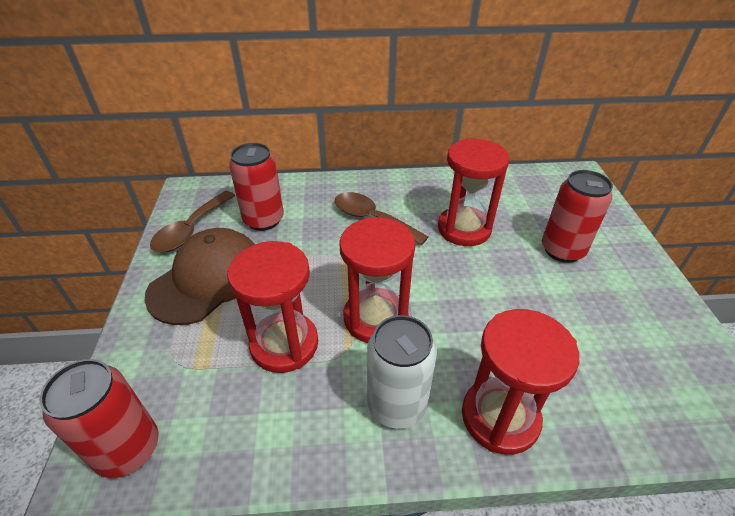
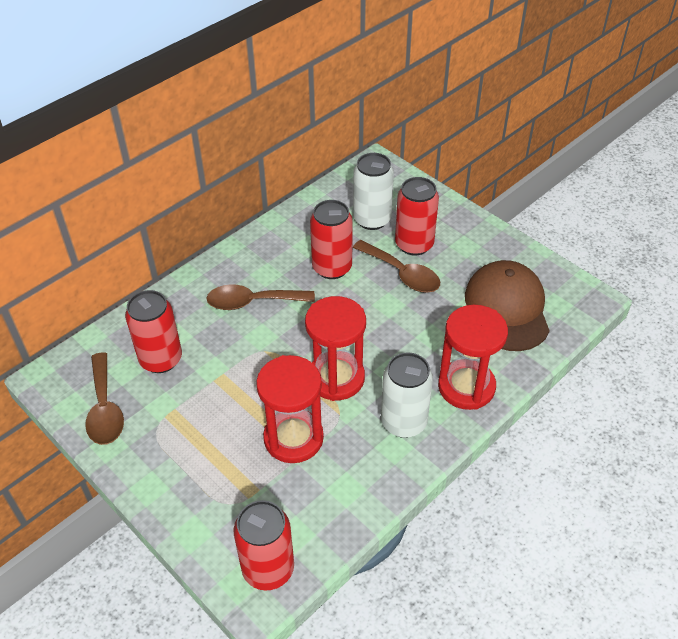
camera: 40 degrees left, 5 degrees up
brown cap [145,228,255,325] -> brown cap moved to [465,260,550,351]
red hourglass [438,138,509,246] -> red can [310,200,353,279]
none -> white can [353,153,394,230]
none -> brown spoon [353,240,440,293]

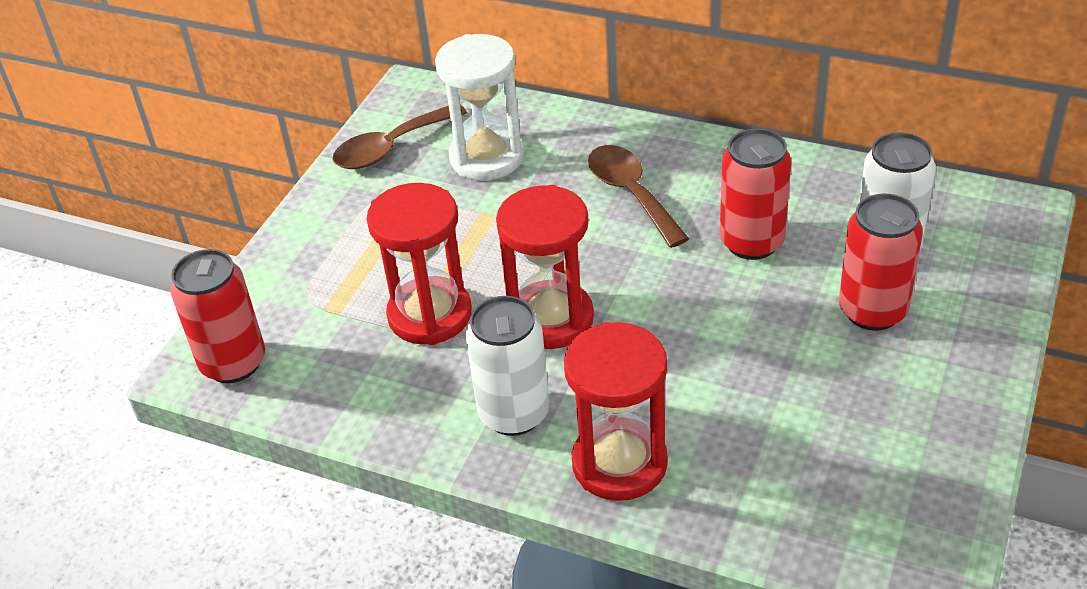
camera: 70 degrees right, 5 degrees down
red can [125,290,182,373] -> white hourglass [435,34,524,181]
brown spoon [353,240,440,293] -> none
brown cap [465,260,550,351] -> none

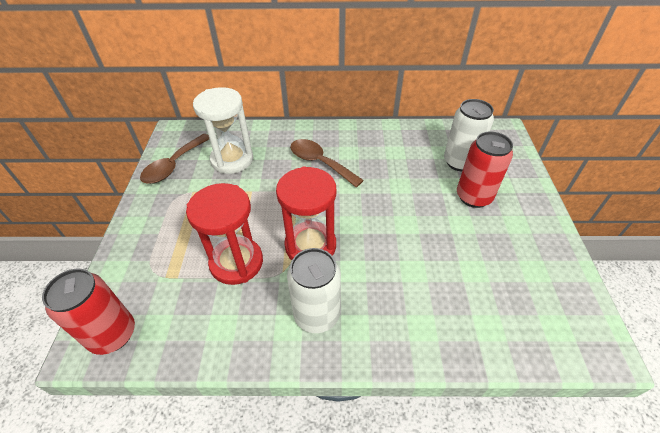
camera: 25 degrees left, 5 degrees up
red hourglass [564,322,668,501] -> none
red can [720,129,791,260] -> none

